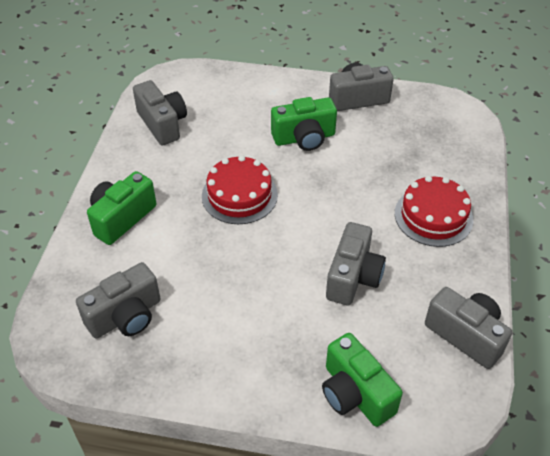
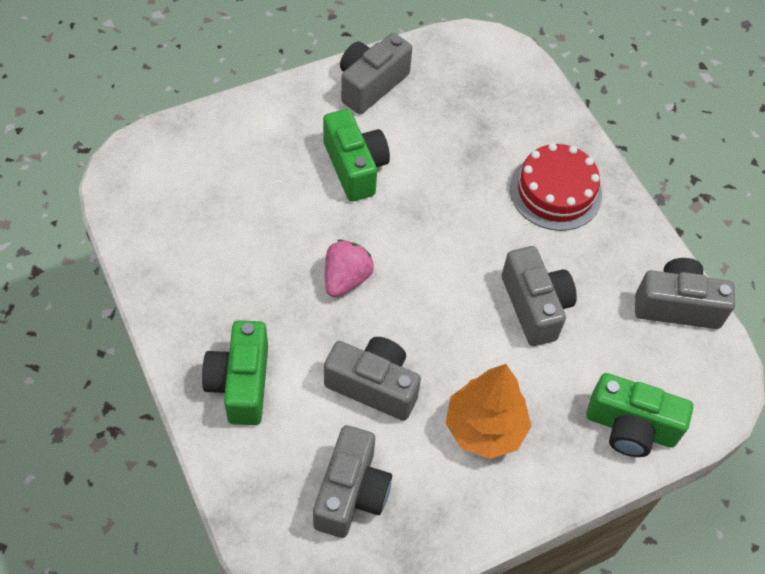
camera: 40 degrees left, 10 degrees up
grey camera [133,80,187,145] -> grey camera moved to [324,337,421,421]
red cake [202,155,278,224] -> pink strawberry [325,240,374,297]
green camera [271,97,337,151] -> green camera turned 60 degrees counterclockwise [323,109,390,202]
none -> orange tree [446,364,531,459]

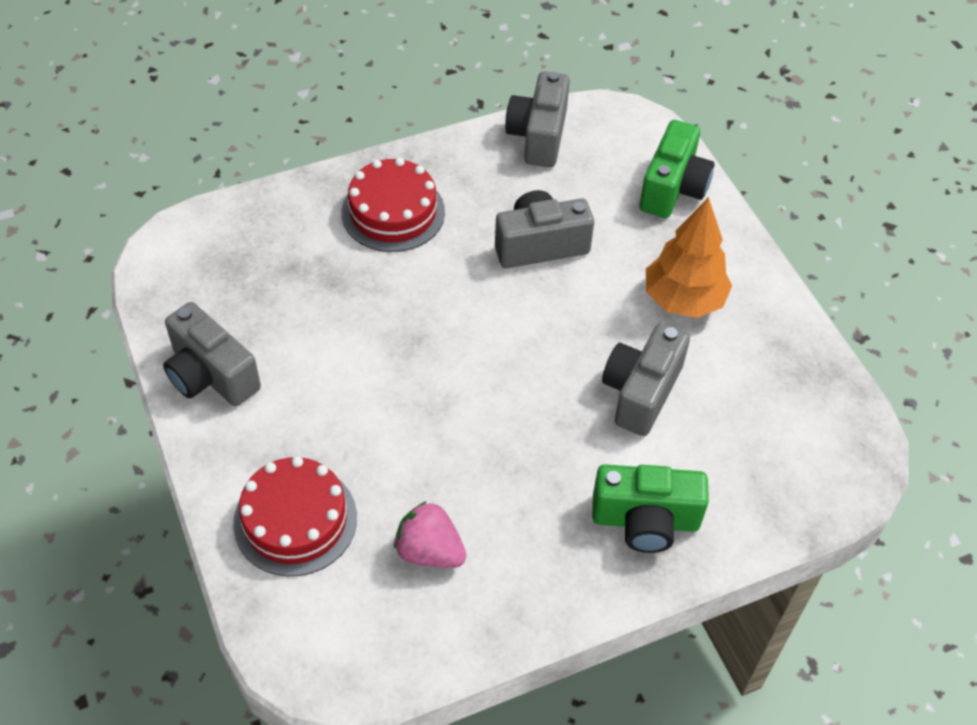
camera: 85 degrees left, 5 degrees down
grey camera [313,425,392,538] -> none
green camera [323,109,390,202] -> none
pink strawberry [325,240,374,297] -> pink strawberry moved to [394,501,467,568]
none -> red cake [233,456,357,576]

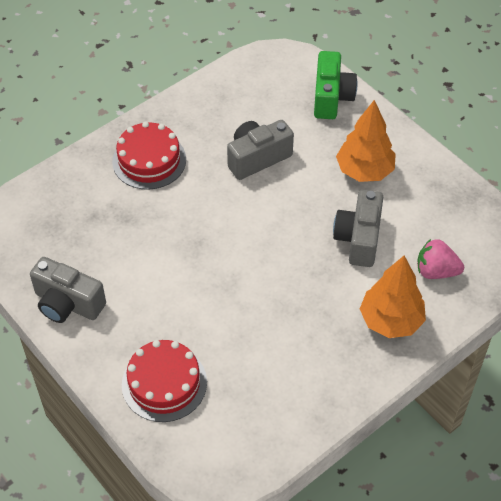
camera: 15 degrees left, 0 degrees up
pink strawberry [394,501,467,568] -> pink strawberry moved to [417,239,464,279]
grey camera [505,71,570,167] -> none
green camera [592,464,709,553] -> orange tree [360,256,426,338]

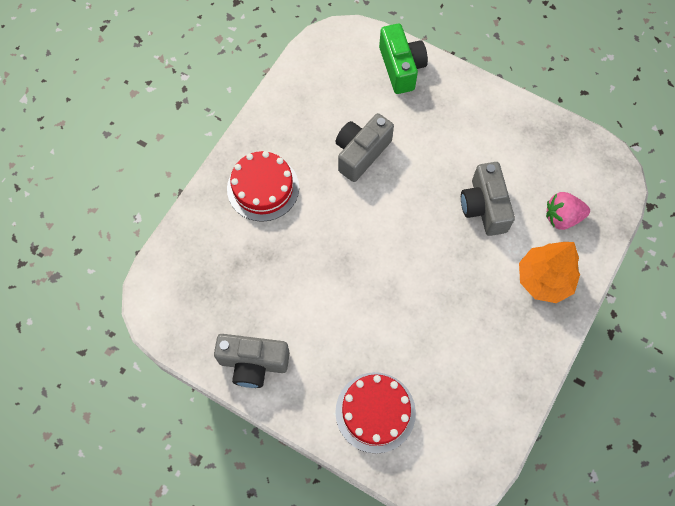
camera: 20 degrees left, 15 degrees up
orange tree [336,100,396,182] -> none

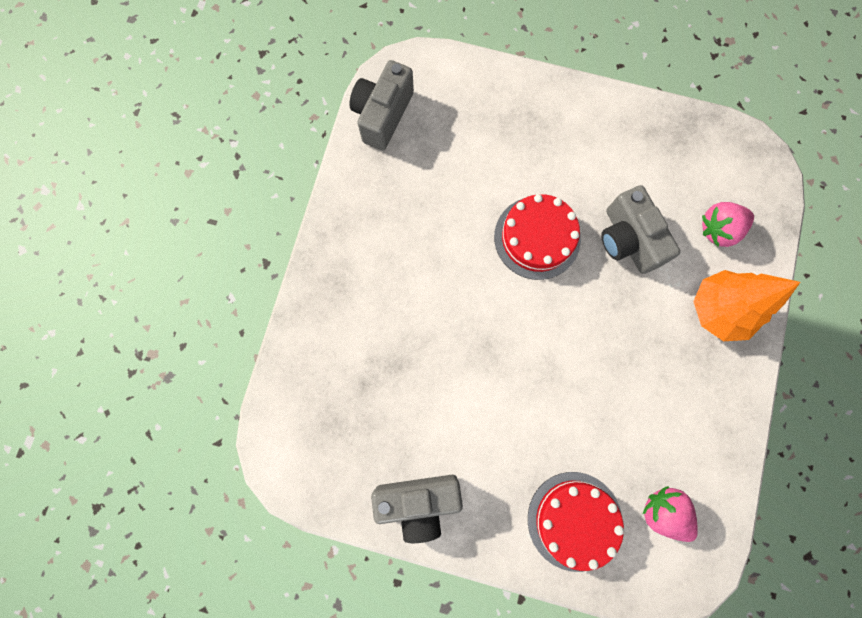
camera: 15 degrees left, 10 degrees up
red cake [227,151,299,222] -> red cake moved to [494,194,581,280]
grey camera [336,113,394,182] -> grey camera moved to [350,60,414,151]
green camera [379,24,428,94] -> none
none -> pink strawberry [643,486,698,542]

